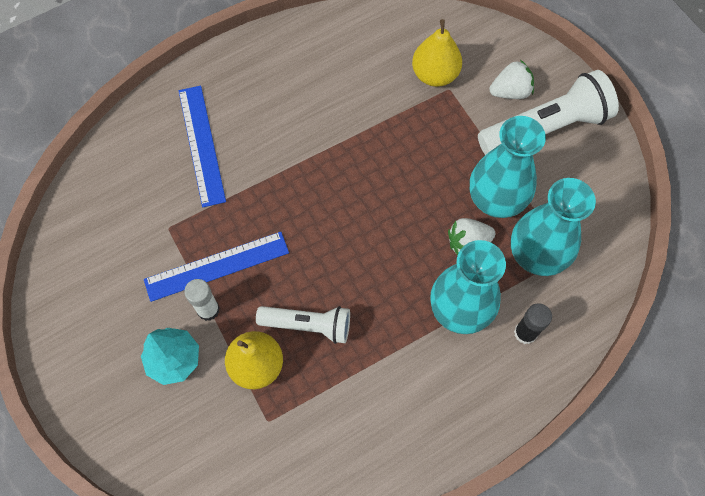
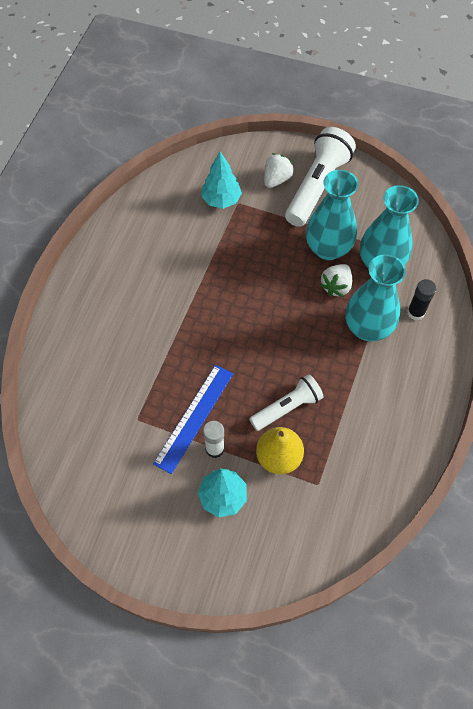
camera: 40 degrees left, 5 degrees down
blue ruler [179,86,226,207] -> none
yellow pear [412,19,462,87] -> turquoise tree [201,152,242,209]

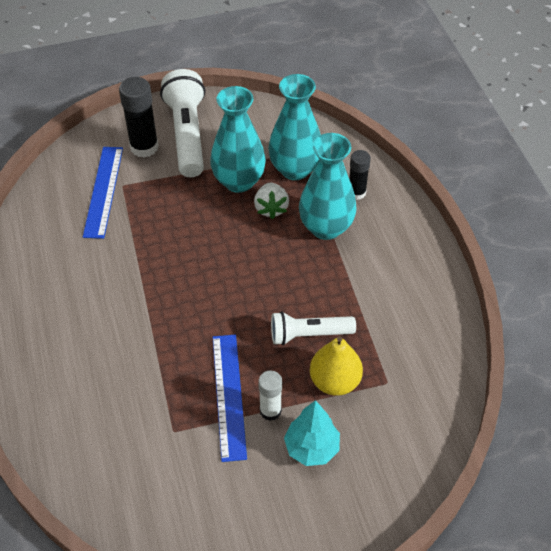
camera: 35 degrees left, 10 degrees down
turquoise tree [201,152,242,209] -> blue ruler [83,147,123,239]
white flashlight [249,374,324,431] -> white flashlight turned 120 degrees counterclockwise [271,311,356,345]
white strawberry [264,153,294,188] -> black glue stick [119,77,159,158]

